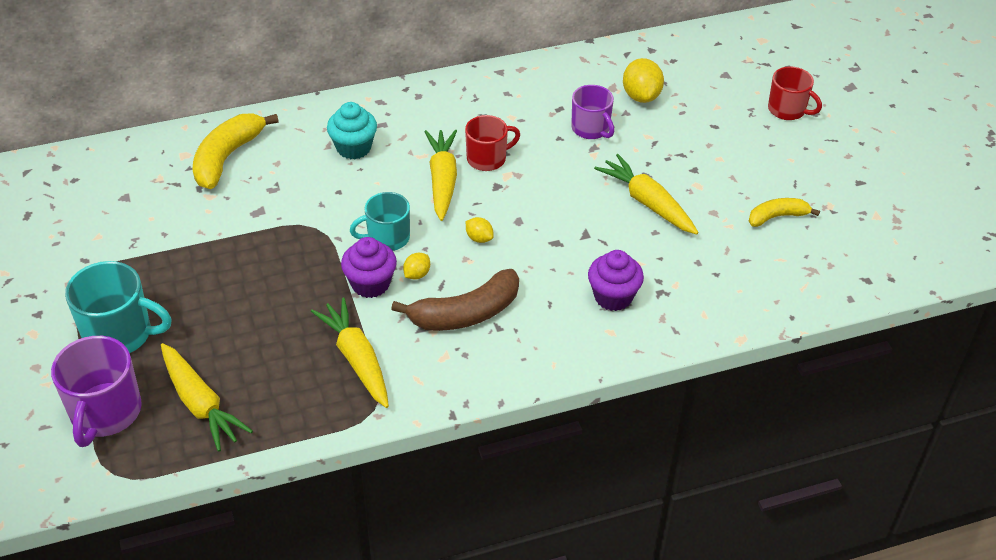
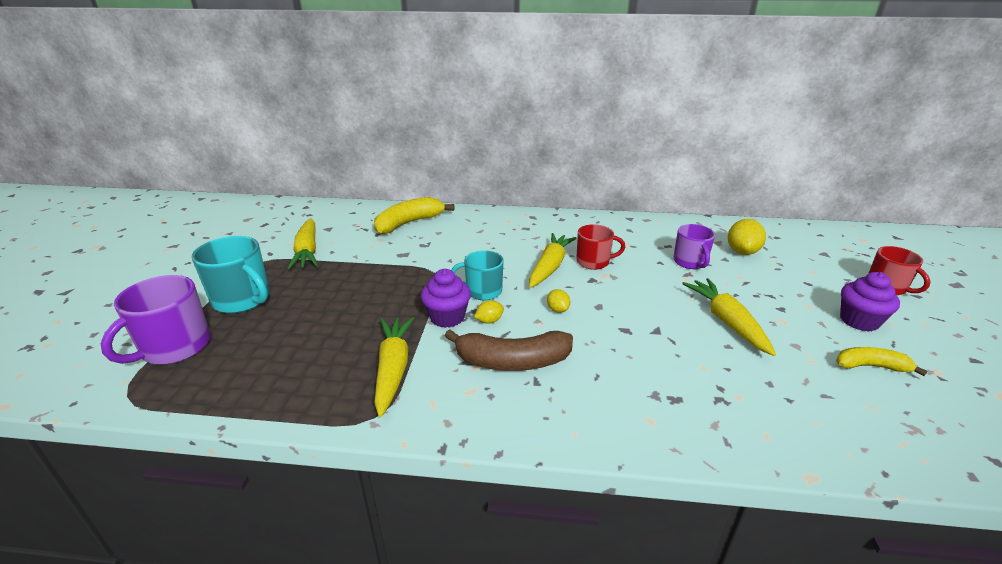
camera: 25 degrees right, 15 degrees down
yellow carrot [161,343,253,452] -> yellow carrot moved to [288,218,318,269]
turquoise cupcake [327,102,377,159] -> none
purple cupcake [588,250,644,311] -> purple cupcake moved to [840,272,900,332]

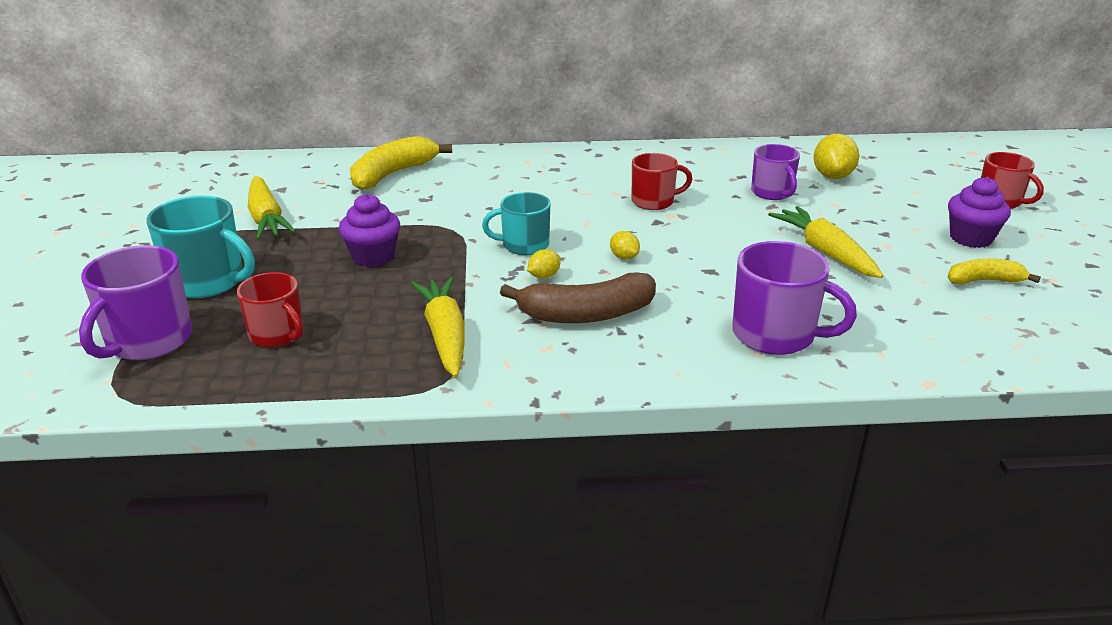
camera: 10 degrees left, 0 degrees up
purple cupcake [421,269,471,328] -> purple cupcake moved to [339,194,400,267]
yellow carrot [529,233,577,288] -> none
none -> red mug [237,272,303,347]
none -> purple mug [732,241,857,355]

